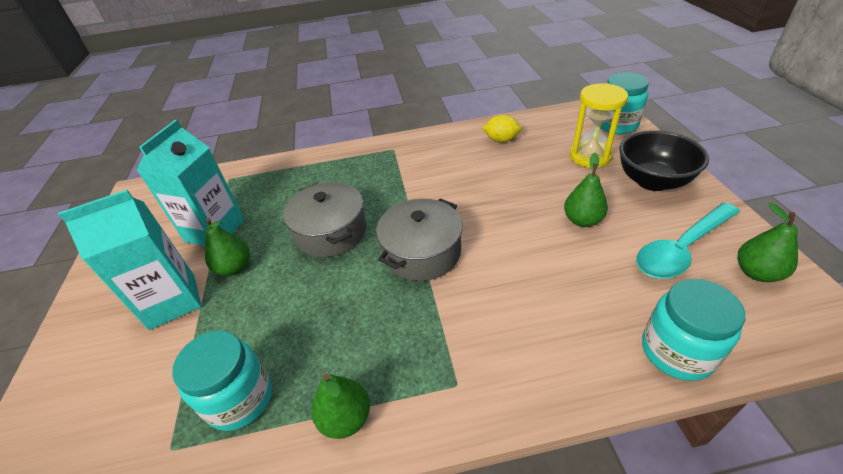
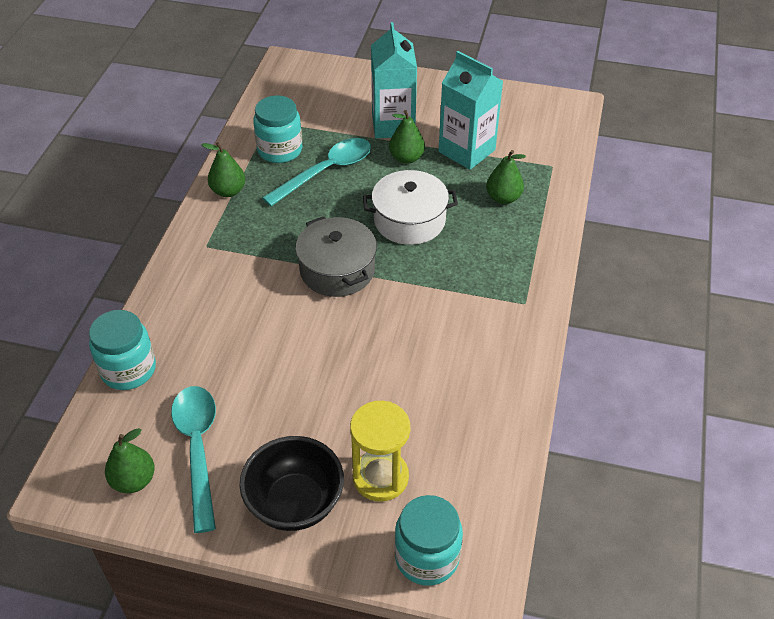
camera: 110 degrees right, 5 degrees up
grey pot [283,182,366,257] -> white pot [363,170,458,245]
yellow lemon [482,115,521,142] -> none
green pear [564,153,608,227] -> green pear moved to [486,150,526,204]
none -> turquoise spoon [262,138,371,206]

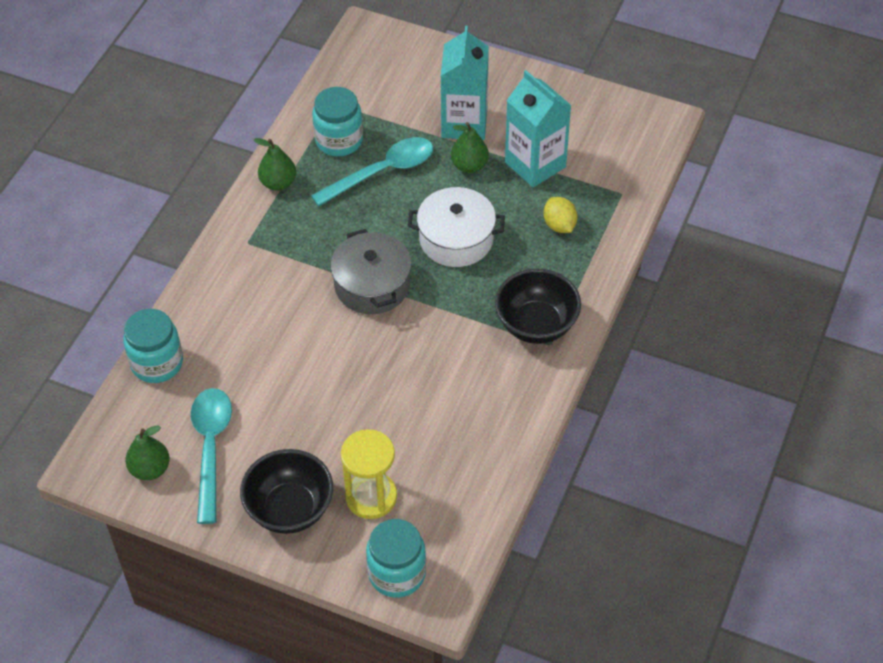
camera: 10 degrees right, 5 degrees up
green pear [486,150,526,204] -> yellow lemon [544,197,577,233]
none -> black bowl [495,268,581,344]

